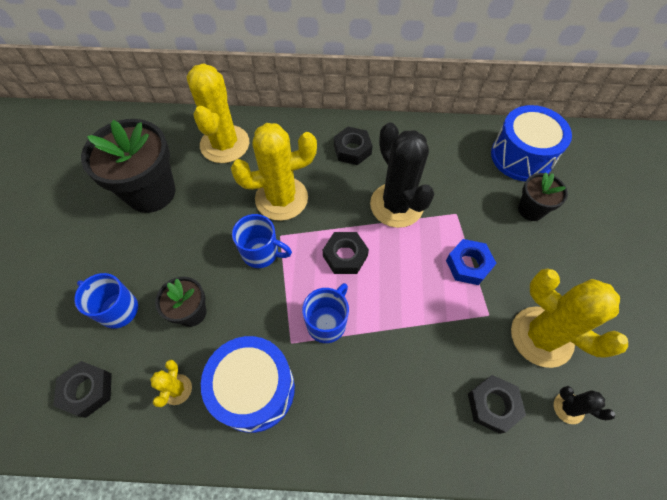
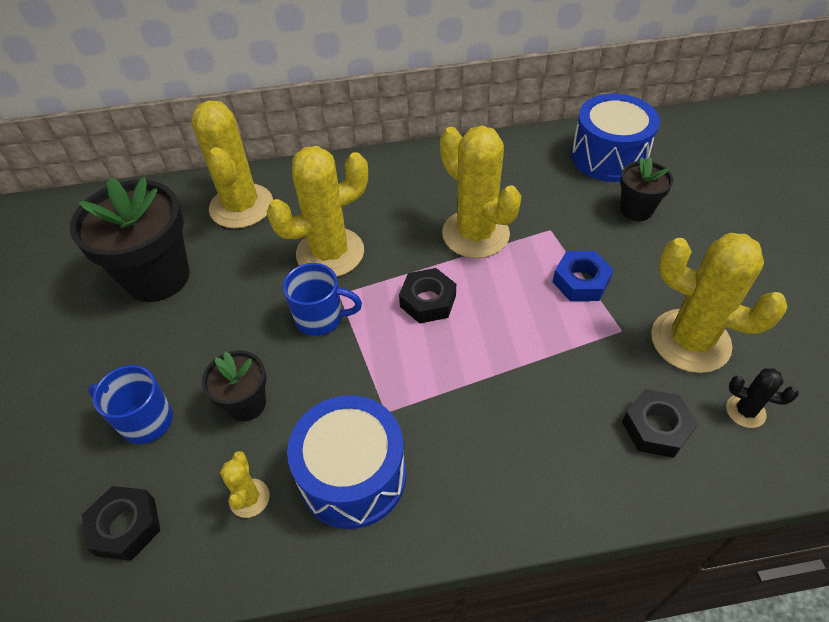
camera: 10 degrees left, 10 degrees down
blue mug [302,283,349,343] -> none
black nut [334,127,373,165] -> none
black cactus [370,122,434,228] -> yellow cactus [440,126,521,258]

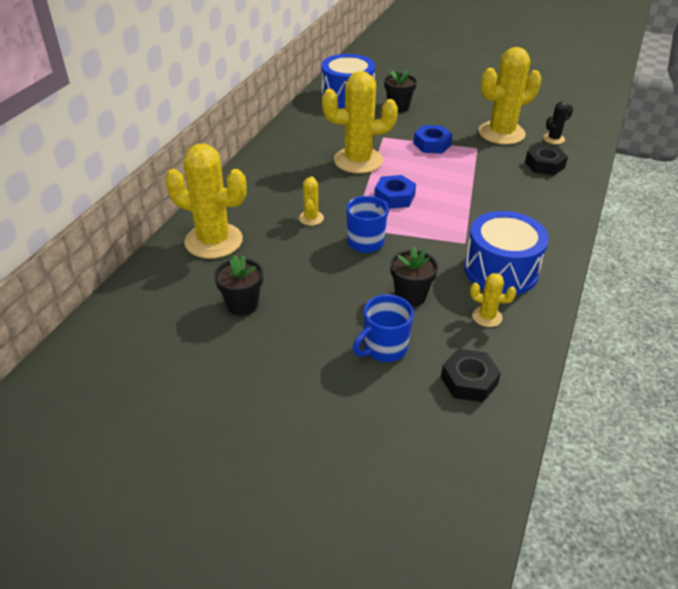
camera: 60 degrees left, 10 degrees down
black flower pot [70,177,190,302] -> black flower pot [214,255,263,316], size x0.53
yellow cactus [267,146,368,277] -> yellow cactus [299,176,324,226], size x0.45
black nut [399,268,456,324] -> blue nut [374,175,416,209]

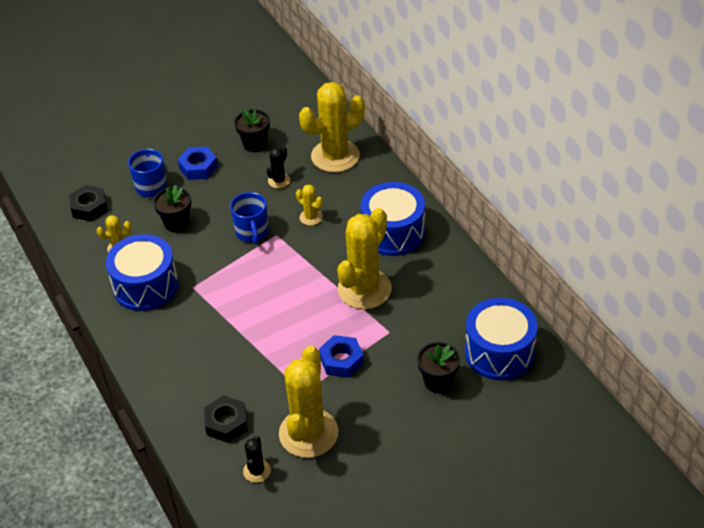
camera: 130 degrees right, 5 degrees up
blue nut [374,175,416,209] -> blue nut moved to [178,147,218,180]
none -> black cactus [267,146,290,188]
none -> blue drum [360,182,425,256]

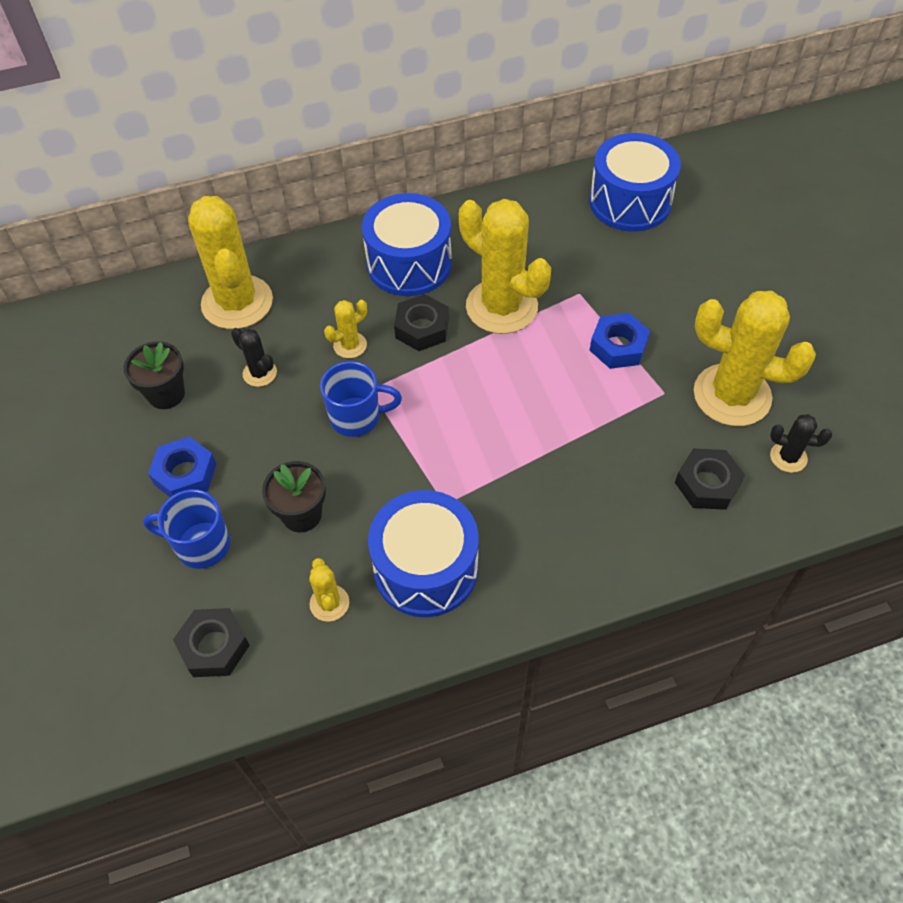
camera: 80 degrees left, 10 degrees up
black flower pot [417,342,460,393] -> none
none -> black nut [394,294,449,351]

